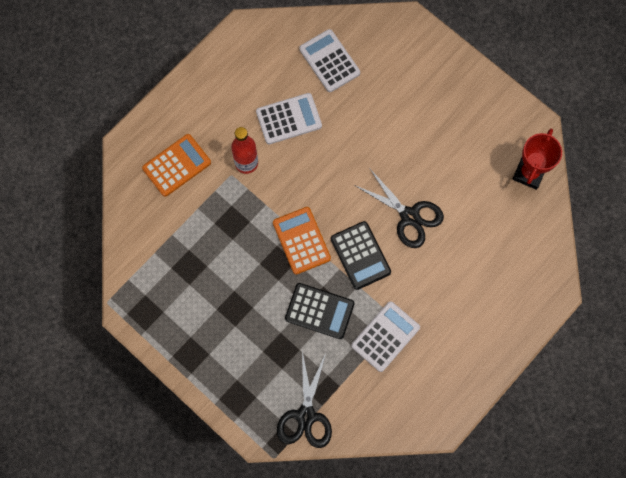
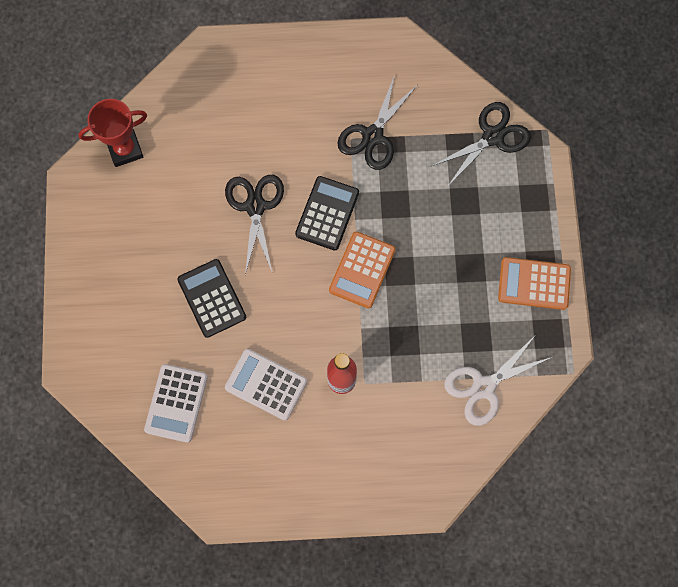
camera: 135 degrees left, 0 degrees up
orange calculator [142,134,211,197] -> orange calculator moved to [498,257,571,310]
black calculator [285,283,354,339] -> black calculator moved to [177,259,246,338]
white calculator [351,301,420,372] -> black scissors [337,75,417,170]
none -> white scissors [444,336,552,426]

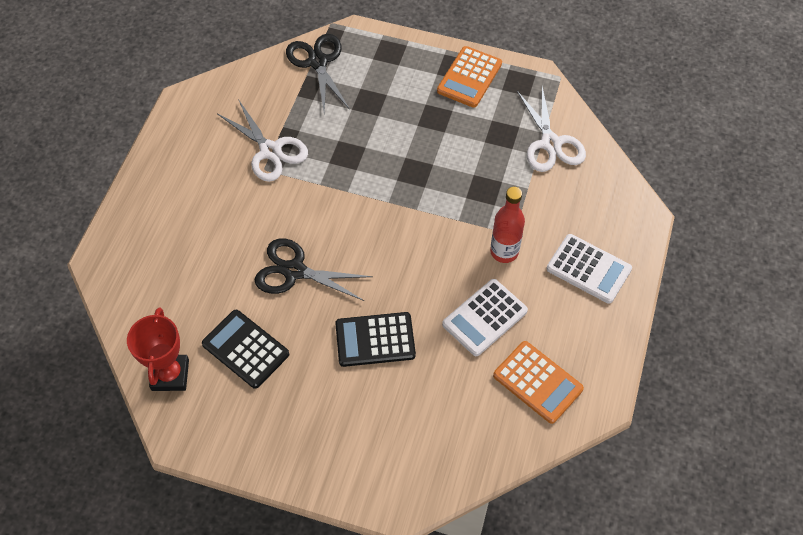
camera: 70 degrees left, 15 degrees down
white calculator [144,364,208,443] -> white calculator moved to [546,234,632,304]
black calculator [295,176,359,250] -> black calculator moved to [202,310,289,389]
orange calculator [329,231,395,309] -> orange calculator moved to [493,341,584,424]
black scissors [337,75,417,170] -> white scissors [218,99,308,182]

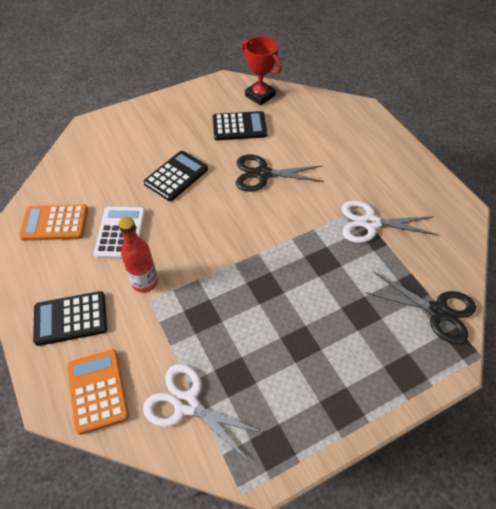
camera: 135 degrees right, 5 degrees down
black scissors [254,238,373,301] -> black scissors turned 150 degrees counterclockwise [236,155,324,192]
orange calculator [437,46,502,108] -> orange calculator moved to [67,350,129,435]
white calculator [546,234,632,304] -> black calculator [33,291,107,346]

